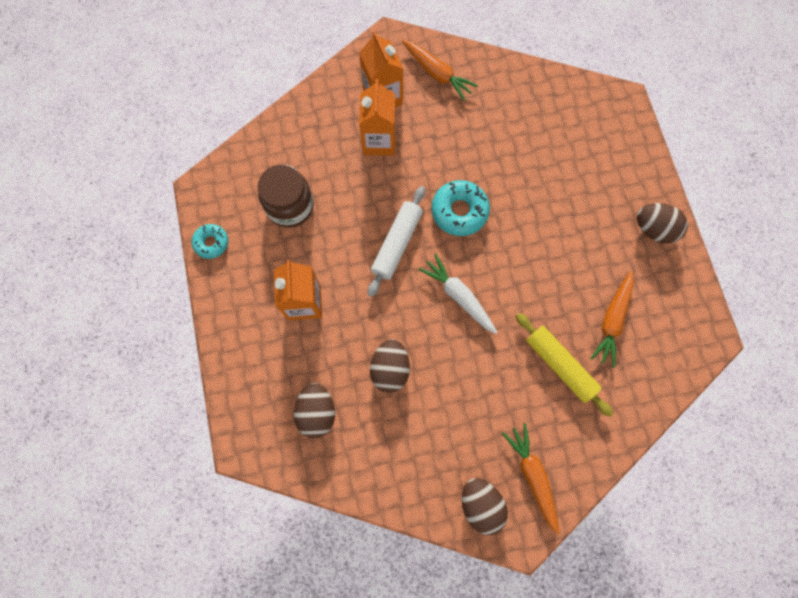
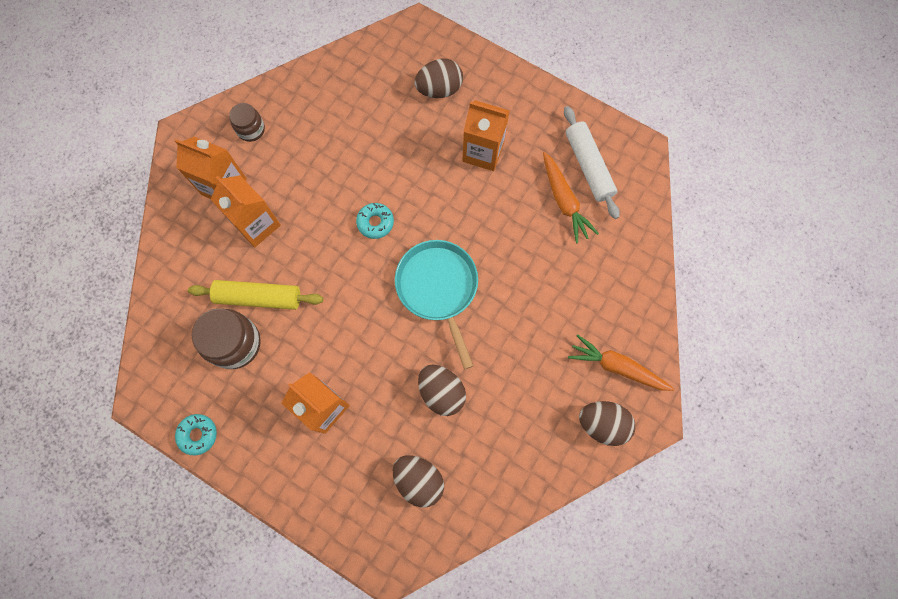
camera: 45 degrees left, 0 degrees up
white rolling pin [368,186,425,297] -> white rolling pin moved to [564,106,620,219]
orange carrot [402,40,478,101] -> brown jar [229,103,265,142]
white carrot [418,253,498,334] -> turquoise pan [395,240,478,369]
turquoise donut [431,180,490,236] -> turquoise donut [356,203,394,239], size x0.61
yellow rolling pin [516,313,613,417] -> yellow rolling pin moved to [188,280,323,310]
brown egg [637,203,688,244] -> brown egg moved to [414,59,463,98]
none -> orange carton [462,100,510,171]

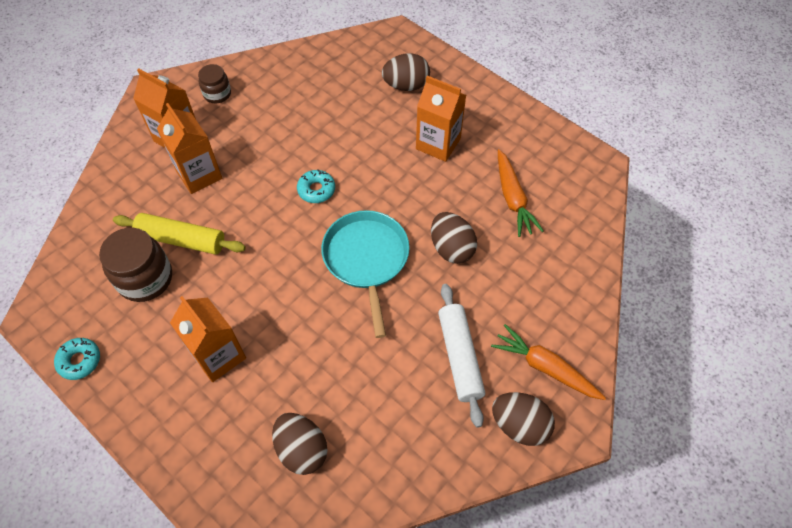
camera: 10 degrees right, 15 degrees down
brown egg [418,365,466,416] -> brown egg moved to [431,212,477,264]
white rolling pin [564,106,620,219] -> white rolling pin moved to [438,284,485,428]

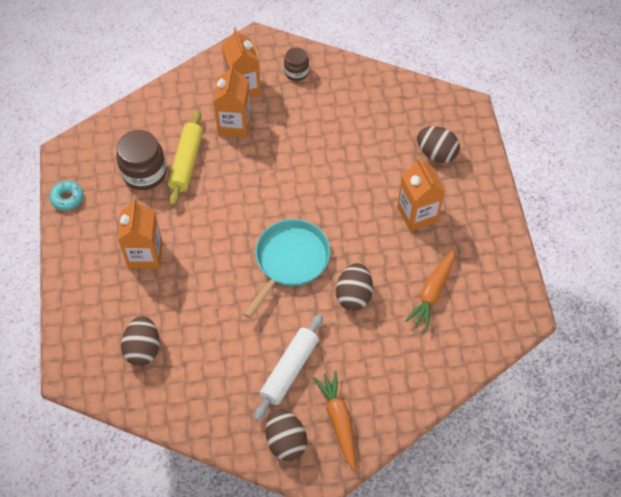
camera: 40 degrees right, 0 degrees up
yellow rolling pin [113,213,246,255] -> yellow rolling pin turned 45 degrees clockwise [168,111,203,206]
turquoise donut [297,169,335,203] -> none

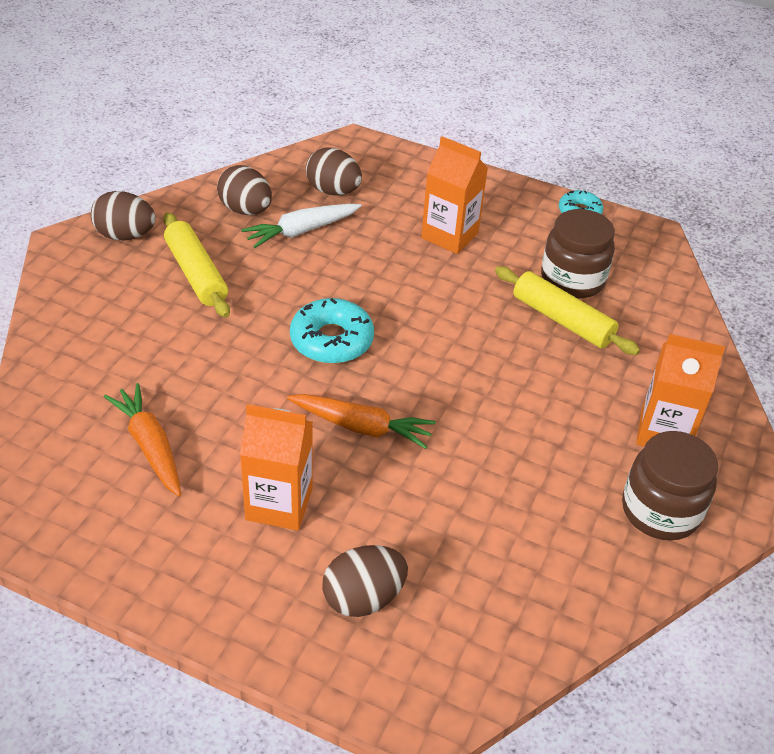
camera: 120 degrees right, 15 degrees down
orange carton [213,64,251,137] -> none
turquoise pan [244,219,330,318] -> turquoise donut [290,298,374,364]
white rolling pin [254,314,323,421] -> yellow rolling pin [163,212,230,318]
brown jar [284,47,309,81] -> brown jar [622,431,718,540], size x1.71
orange carrot [313,371,356,470] -> orange carrot moved to [287,394,436,449]
brown egg [336,263,373,311] -> brown egg moved to [217,165,272,215]
none -> white carrot [241,204,361,248]

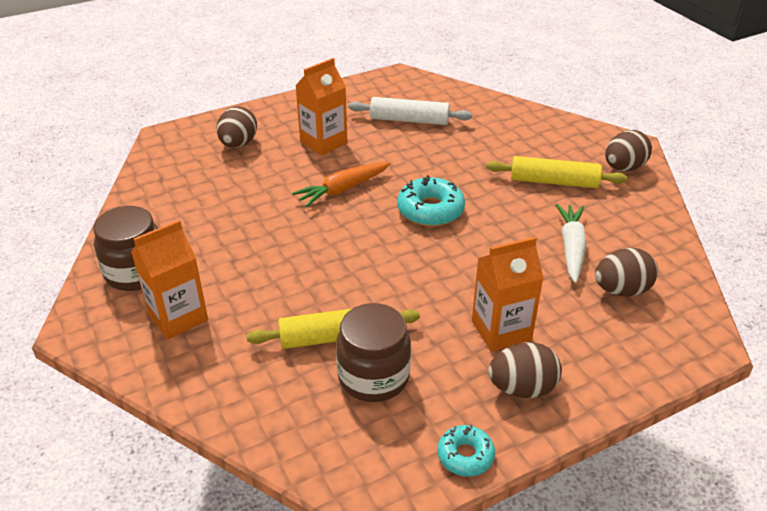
camera: 130 degrees right, 5 degrees down
orange carrot [104,383,181,497] -> white rolling pin [348,97,472,125]
brown egg [217,165,272,215] -> brown egg moved to [488,342,562,398]

